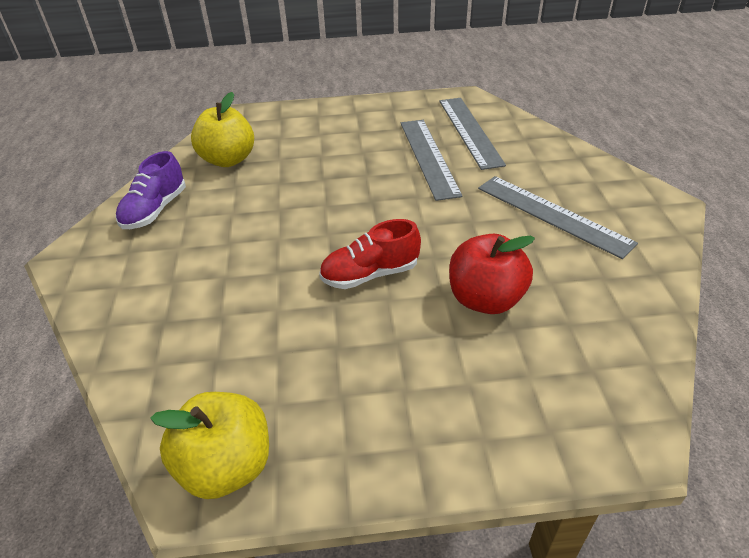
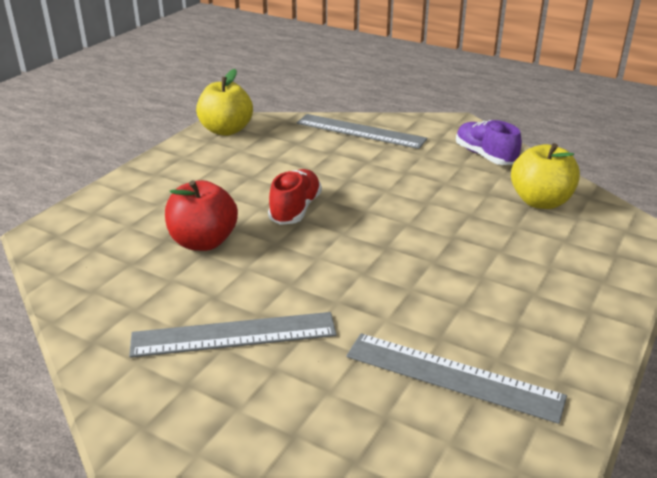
camera: 125 degrees right, 10 degrees down
grey ruler [401,120,463,201] -> grey ruler moved to [297,114,427,149]

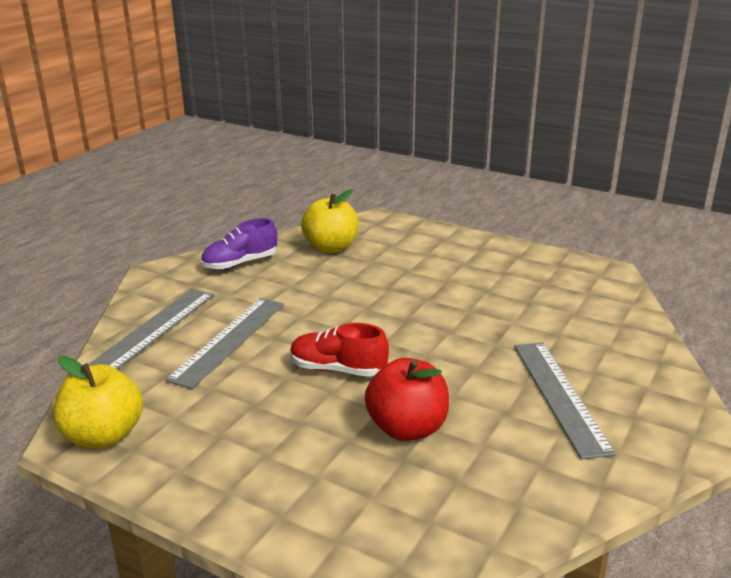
camera: 90 degrees left, 5 degrees down
grey ruler [346,333,567,424] -> grey ruler moved to [165,298,284,389]

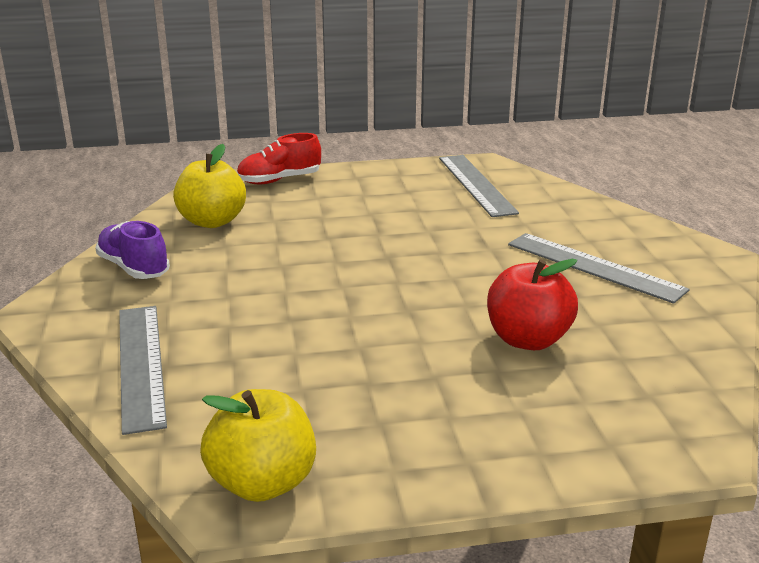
camera: 40 degrees left, 0 degrees up
grey ruler [165,298,284,389] -> grey ruler moved to [439,155,519,217]
purple shoe [201,218,277,270] -> purple shoe turned 120 degrees clockwise [96,221,170,279]
red shoe [290,323,389,377] -> red shoe moved to [237,133,321,184]

